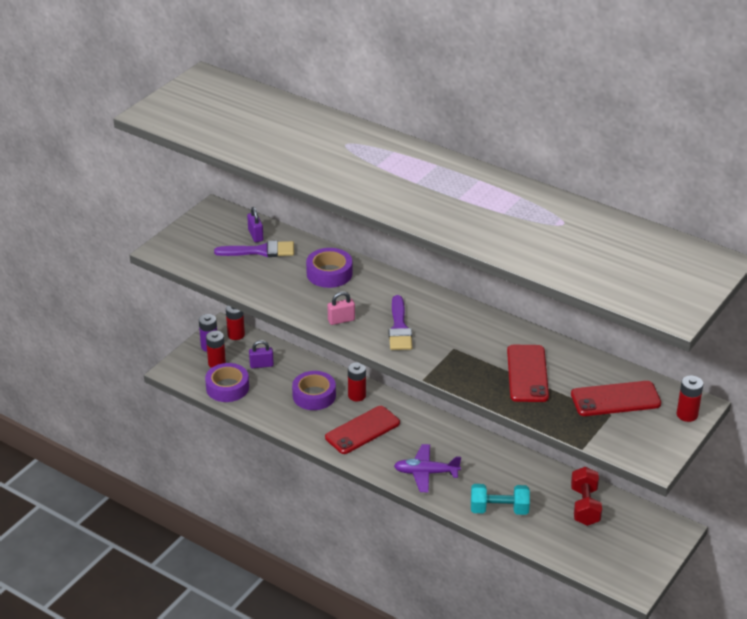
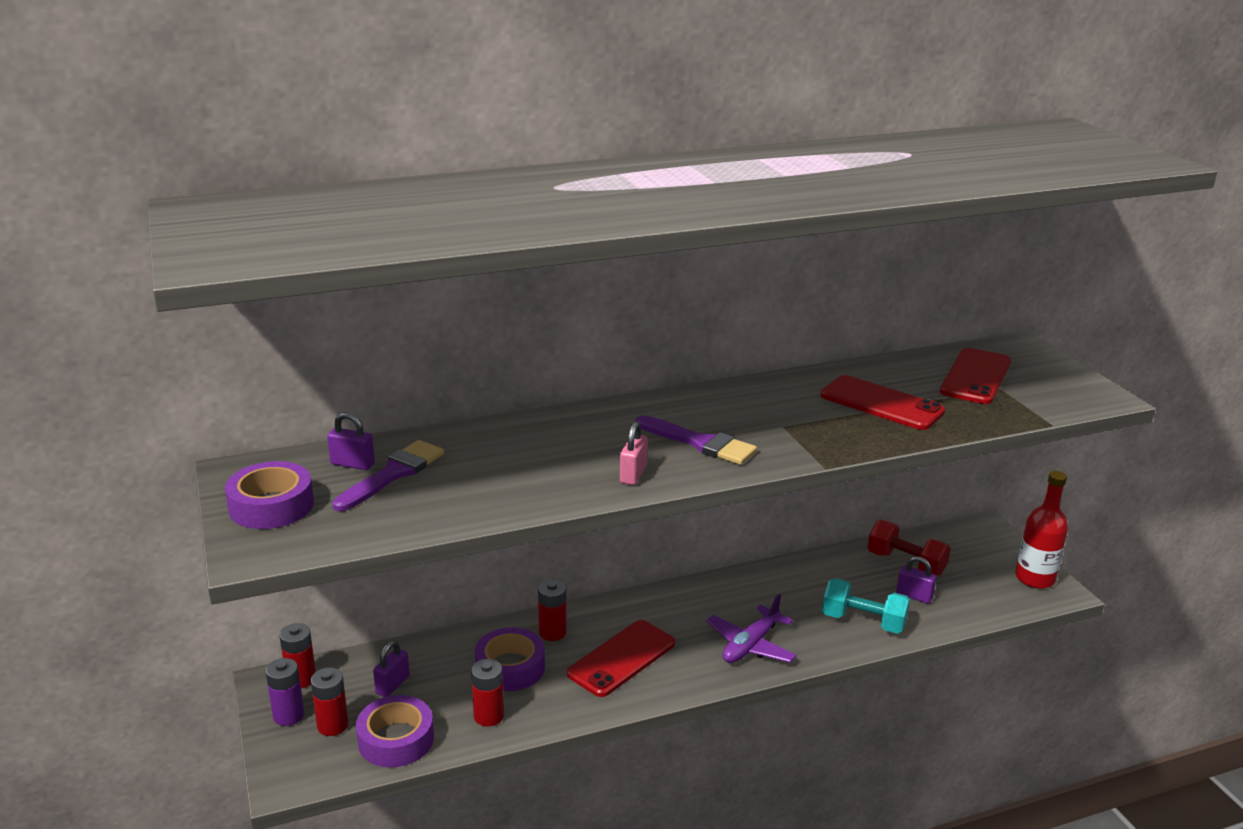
camera: 55 degrees left, 10 degrees down
purple tape [306,248,353,288] -> purple tape moved to [225,461,314,529]
red phone [325,406,400,454] -> red phone turned 45 degrees clockwise [567,620,675,697]
turquoise dumbbell [471,484,530,515] -> turquoise dumbbell turned 75 degrees clockwise [822,578,910,634]
red battery [677,375,703,422] -> red battery moved to [471,659,504,727]
none -> purple padlock [896,556,936,604]
none -> red bottle [1015,471,1068,589]

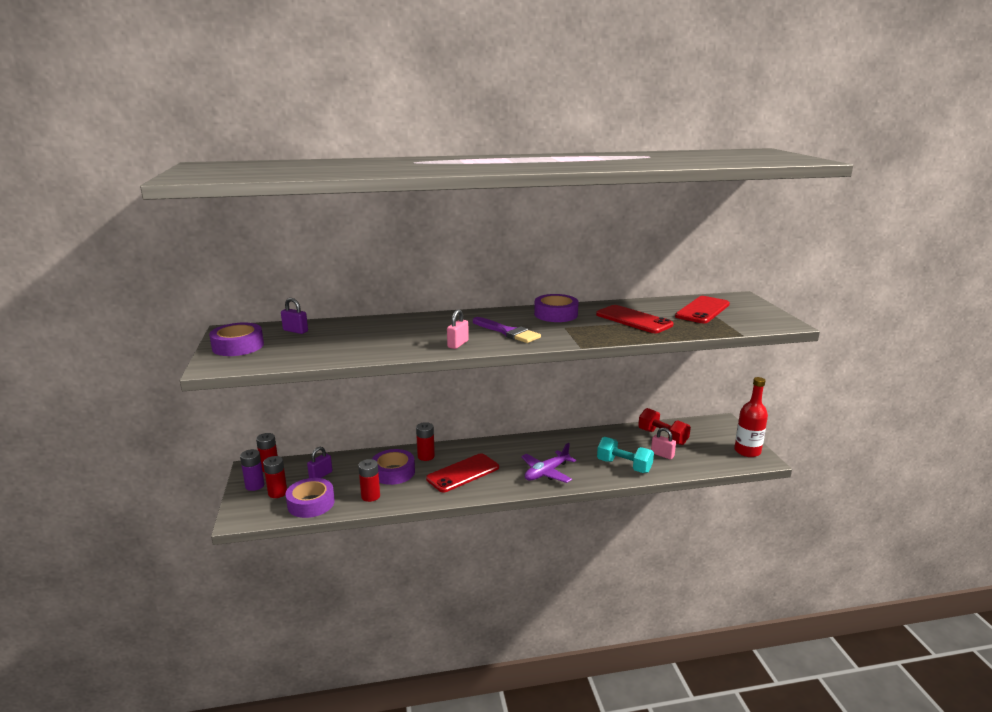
camera: 10 degrees right, 5 degrees down
purple brush [332,440,444,511] -> none
purple padlock [896,556,936,604] -> pink padlock [651,428,676,460]
none -> purple tape [534,294,579,322]

